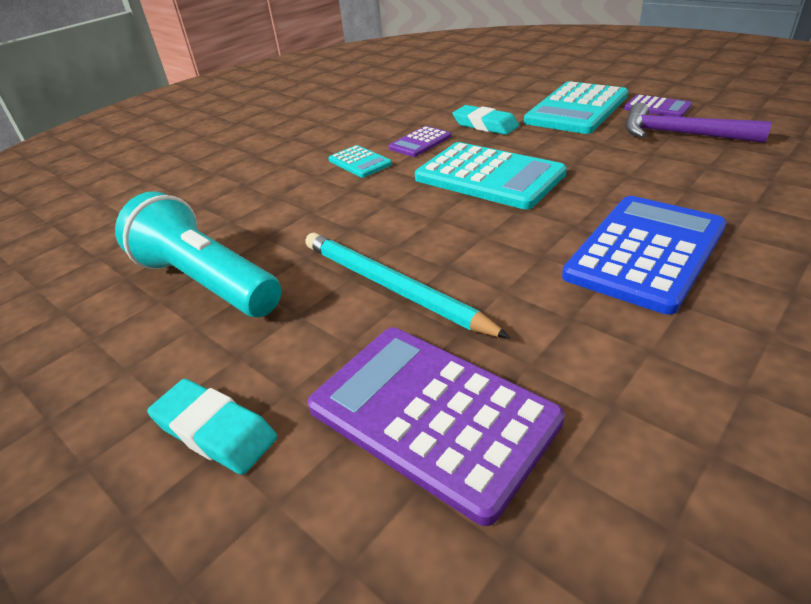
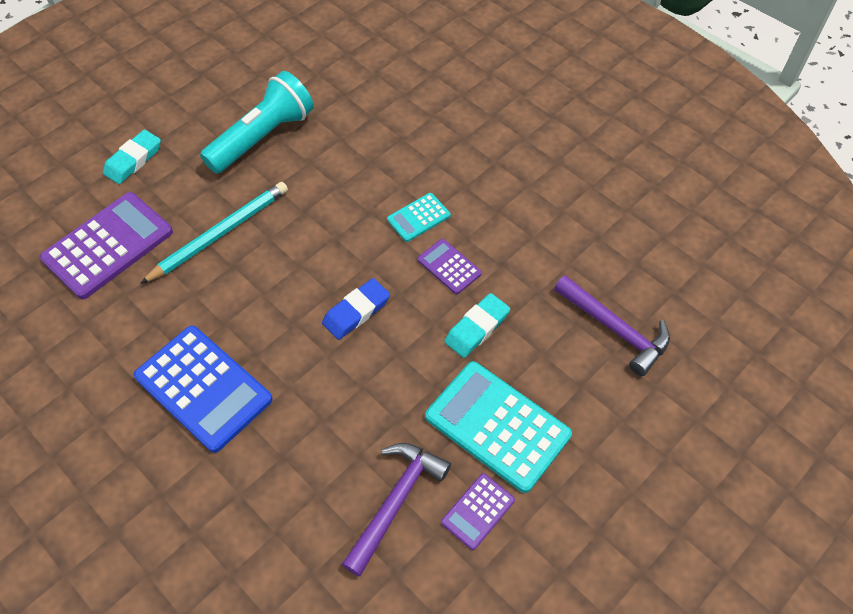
camera: 90 degrees right, 20 degrees up
turquoise calculator [415,142,567,209] -> blue eraser [322,278,390,340]
none -> purple hammer [554,275,670,376]

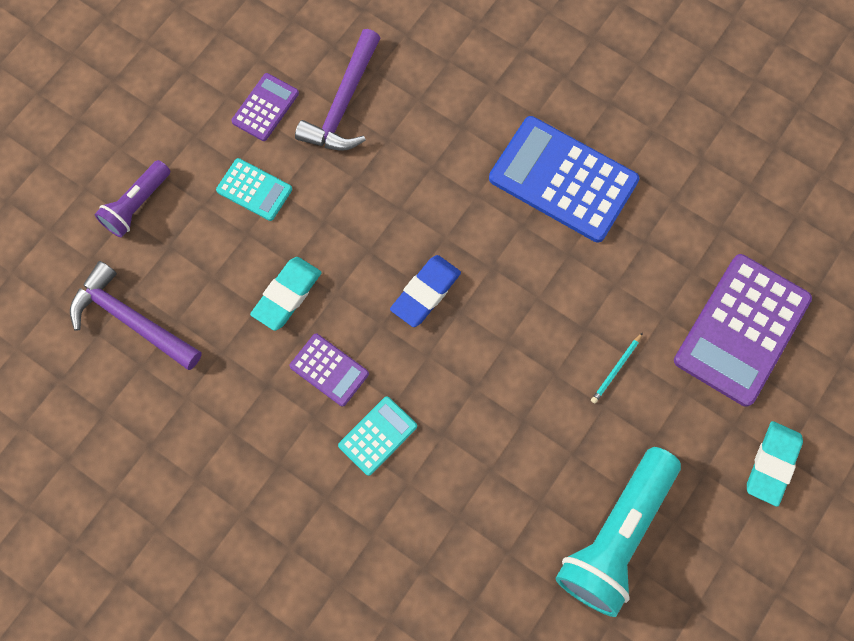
camera: 170 degrees right, 15 degrees up
turquoise pencil [140,182,288,284] -> turquoise pencil [591,332,643,403], size x0.41
turquoise calculator [425,361,572,493] -> turquoise calculator [216,158,292,221], size x0.50
none -> purple flashlight [95,160,171,237]

